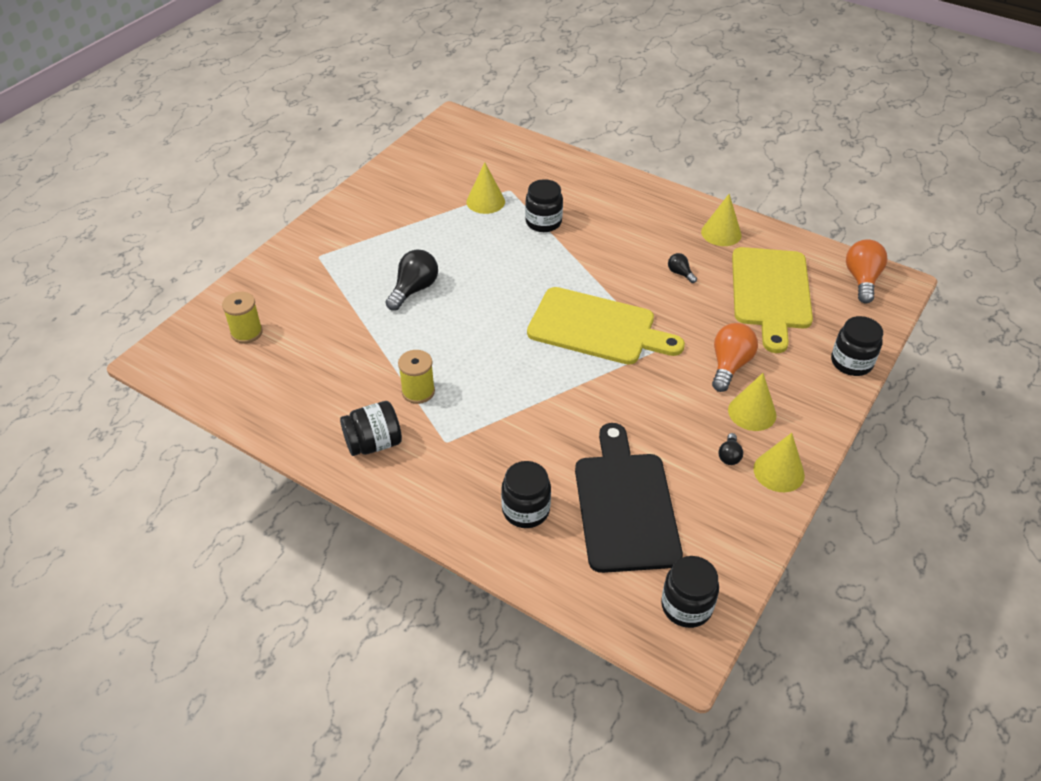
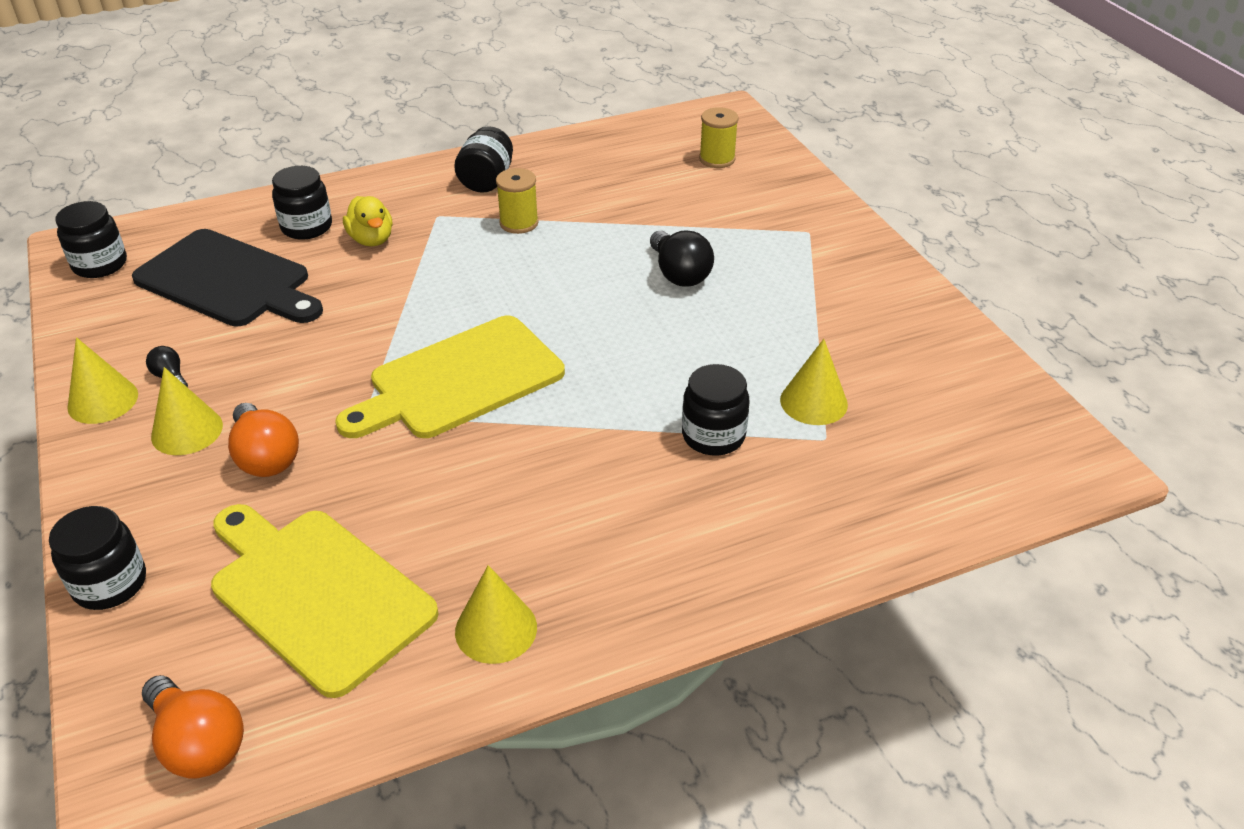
camera: 125 degrees right, 5 degrees down
black light bulb [668,253,697,283] -> none
none -> yellow duck [343,196,393,246]

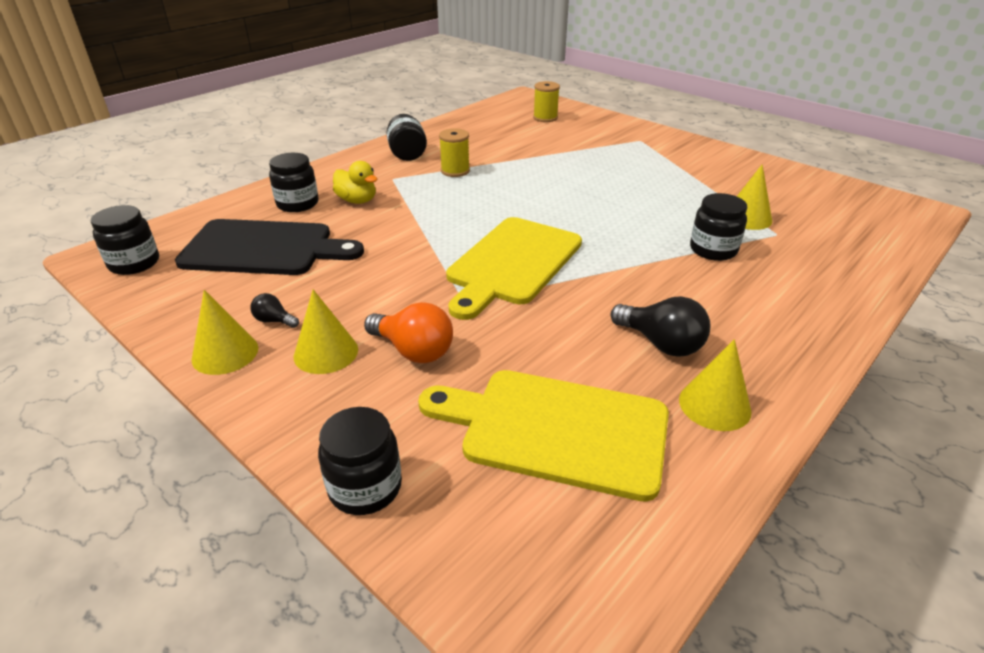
camera: 25 degrees left, 5 degrees down
orange light bulb [142,675,244,779] -> none
black light bulb [650,230,714,287] -> black light bulb moved to [611,296,710,357]

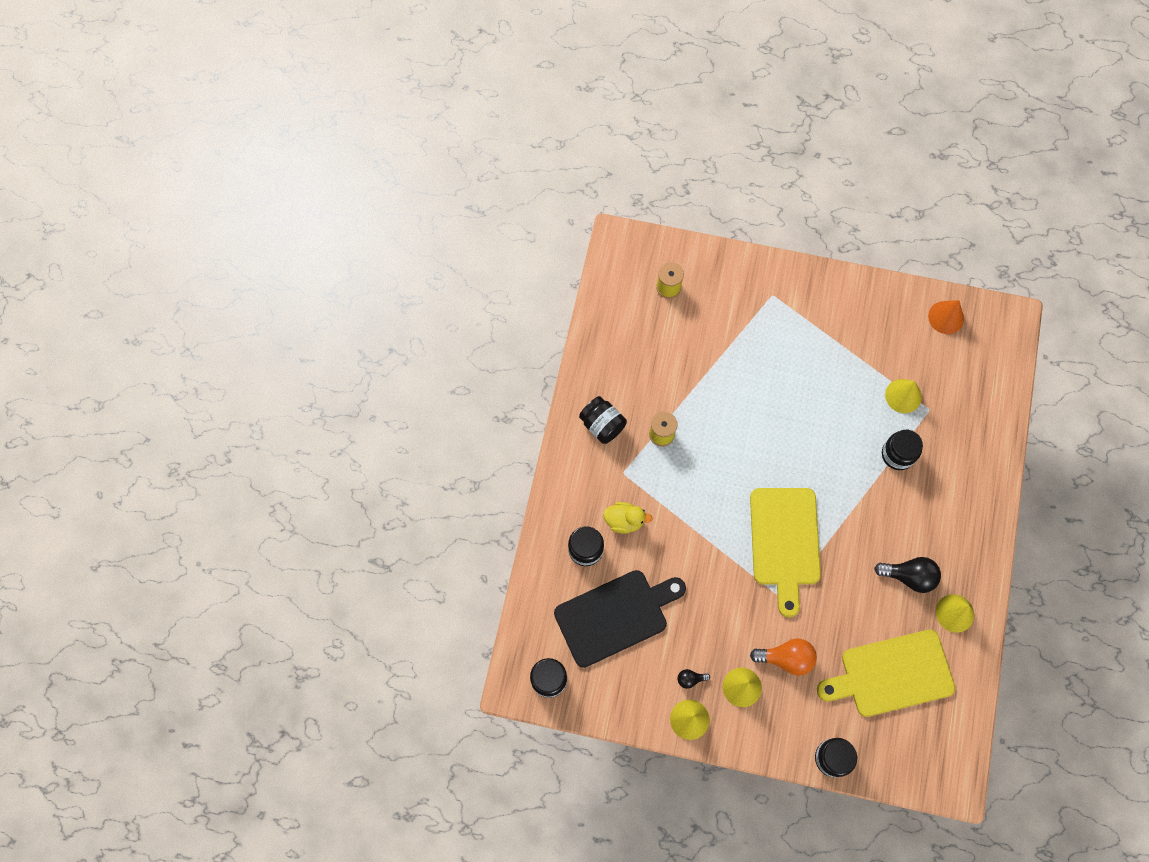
camera: 30 degrees left, 35 degrees up
none -> orange cone [928,300,964,334]

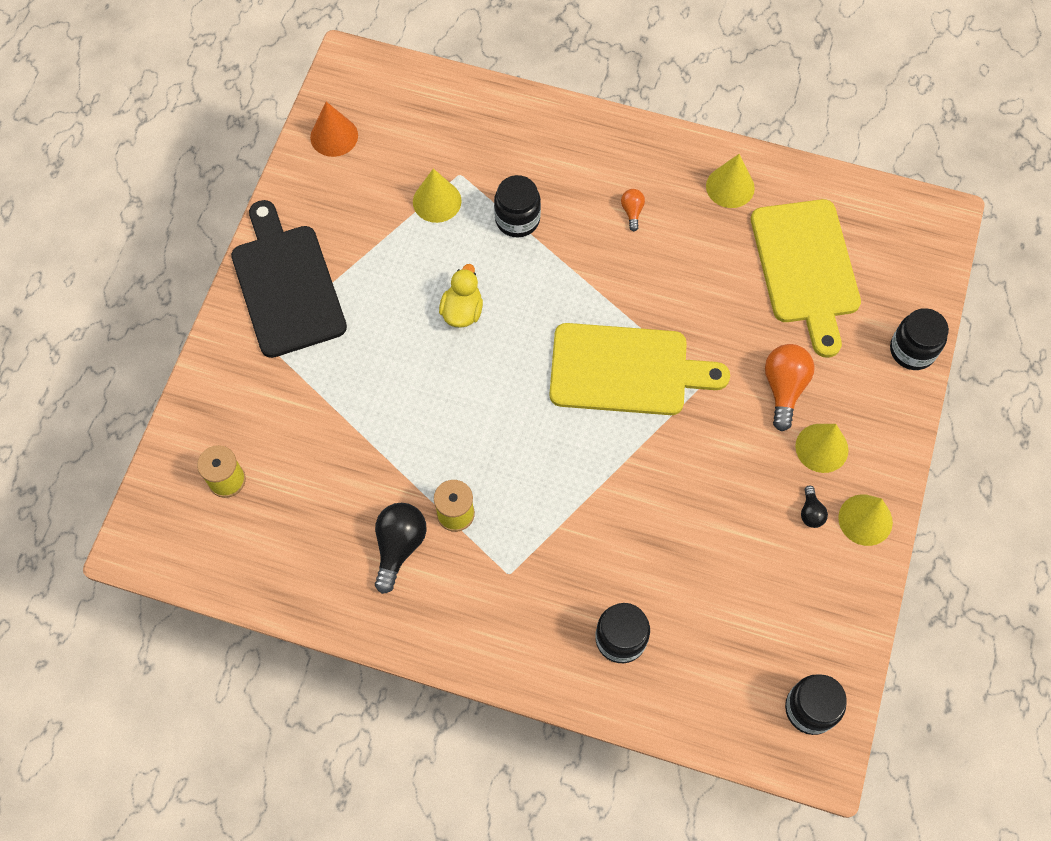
camera: 85 degrees left, 5 degrees down
black cutting board [554,570,686,668] -> black cutting board moved to [231,200,347,358]
black jar [579,396,627,444] -> none
yellow duck [603,502,652,534] -> yellow duck moved to [439,264,483,328]
black light bulb [874,557,941,593] -> black light bulb moved to [375,503,427,594]
none -> orange light bulb [621,189,645,231]

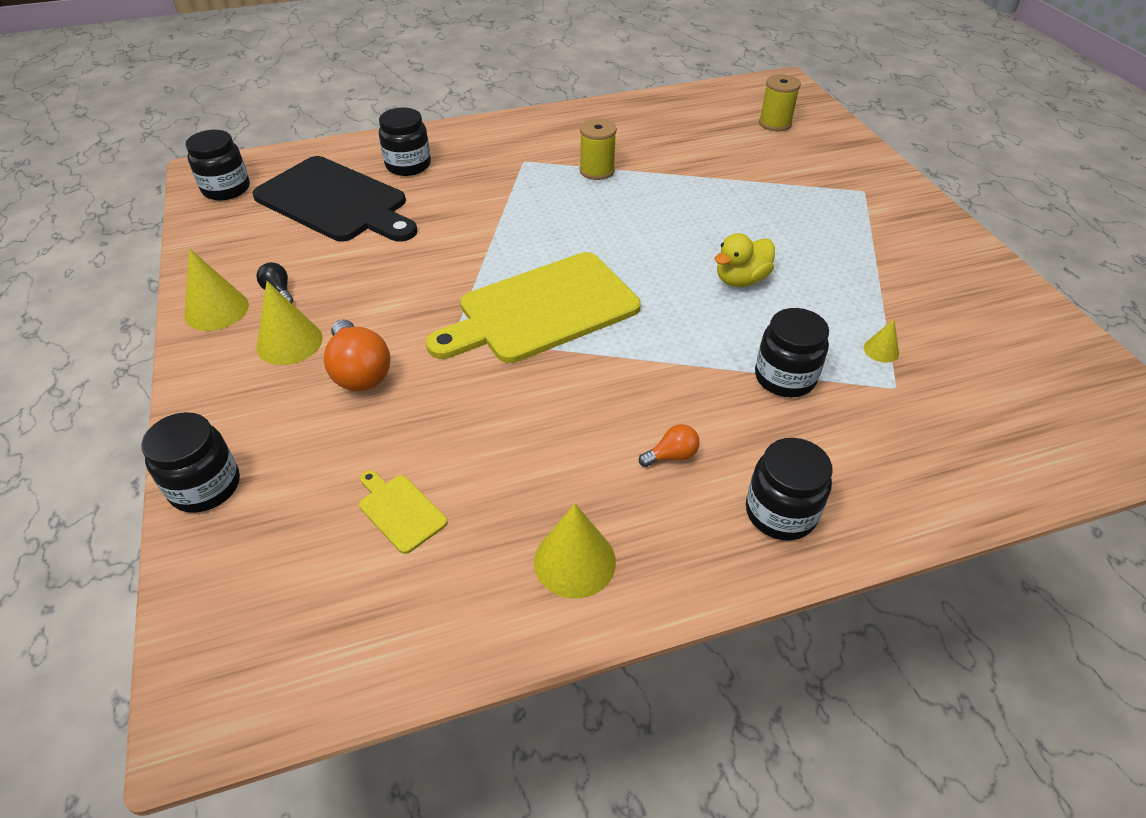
camera: 145 degrees right, 20 degrees down
black cutting board [231,200,347,358] -> black cutting board moved to [252,156,417,242]
orange cone [310,102,358,157] -> none
black light bulb [375,503,427,594] -> none
yellow cone [413,168,462,223] -> yellow cone [864,319,899,362], size x0.53
yellow duck [439,264,483,328] -> yellow duck turned 75 degrees clockwise [714,233,775,287]
orange light bulb [621,189,645,231] -> orange light bulb turned 75 degrees counterclockwise [639,424,700,467]
yellow cutting board [751,199,861,358] -> yellow cutting board [359,470,448,554], size x0.41
none -> black jar [746,438,833,541]

